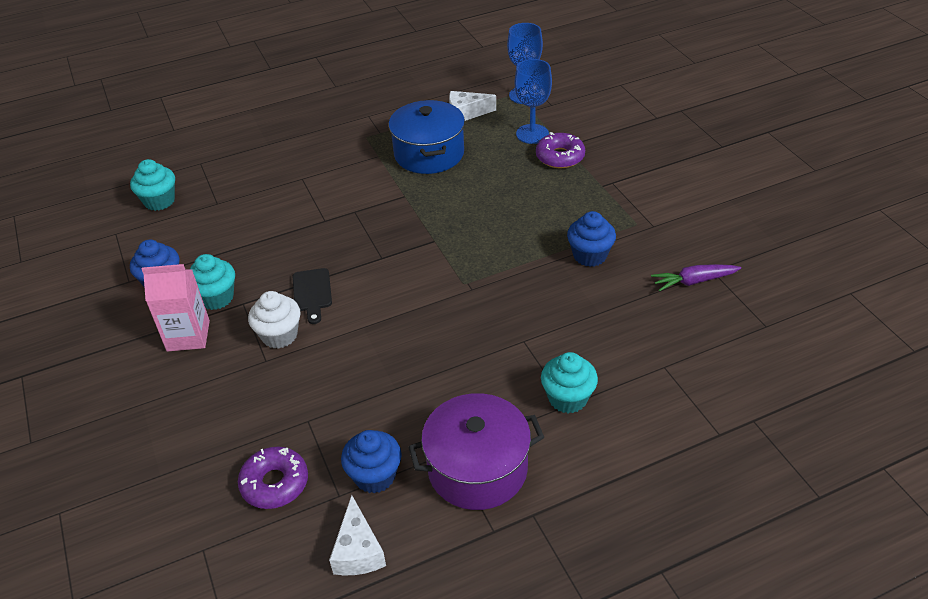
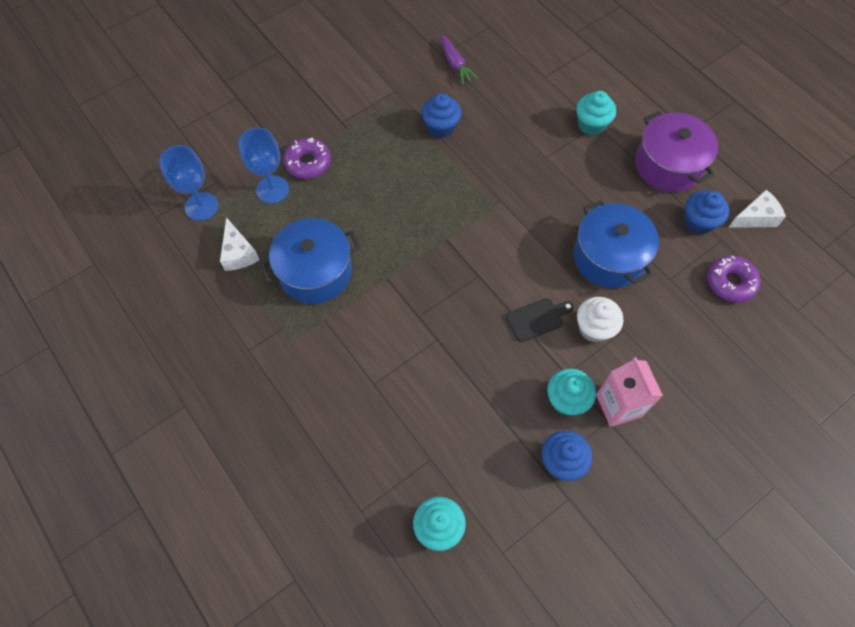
camera: 105 degrees left, 20 degrees up
none -> blue pot [573,200,659,288]

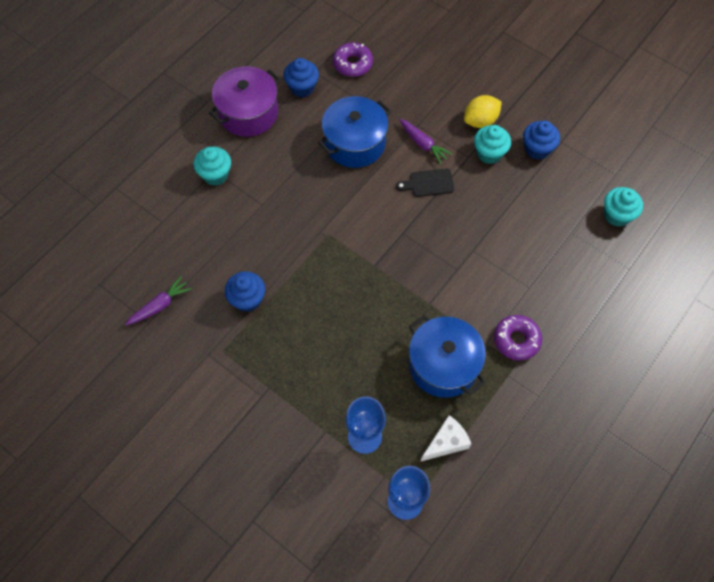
camera: 105 degrees left, 0 degrees up
purple donut [284,138,331,179] -> purple donut moved to [494,315,542,361]
black cutting board [506,298,574,342] -> black cutting board turned 60 degrees counterclockwise [396,169,454,197]
white cupcake [577,297,624,343] -> purple carrot [400,119,452,164]
pink carton [596,357,663,427] -> yellow lemon [464,95,502,128]
white cheese [728,190,786,228] -> none

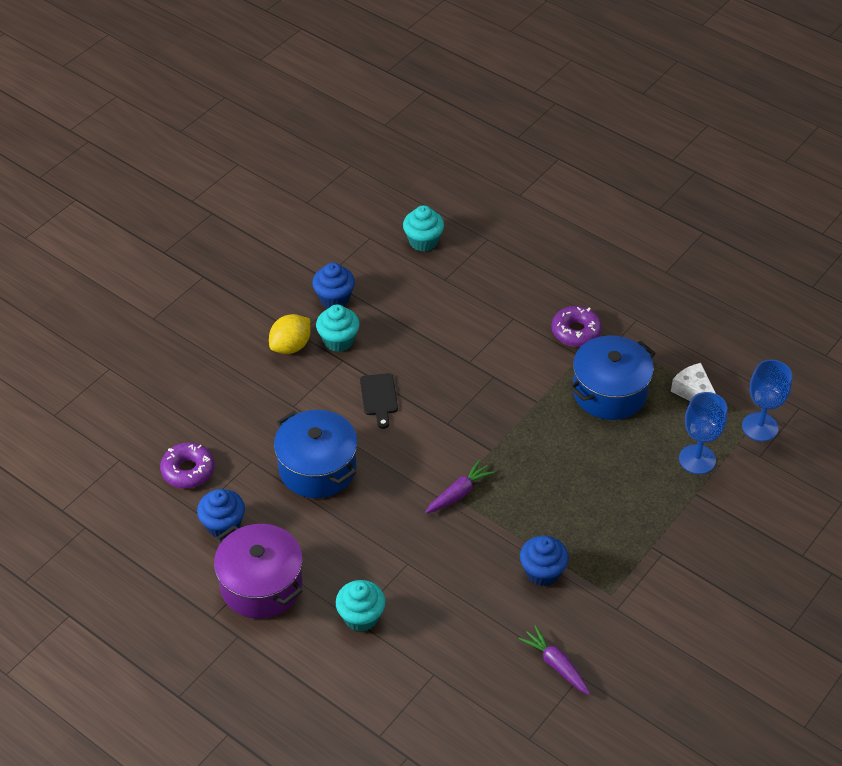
camera: 90 degrees left, 15 degrees down
purple carrot [400,119,452,164] -> purple carrot moved to [425,460,495,514]
yellow lemon [464,95,502,128] -> yellow lemon turned 75 degrees clockwise [269,314,311,354]

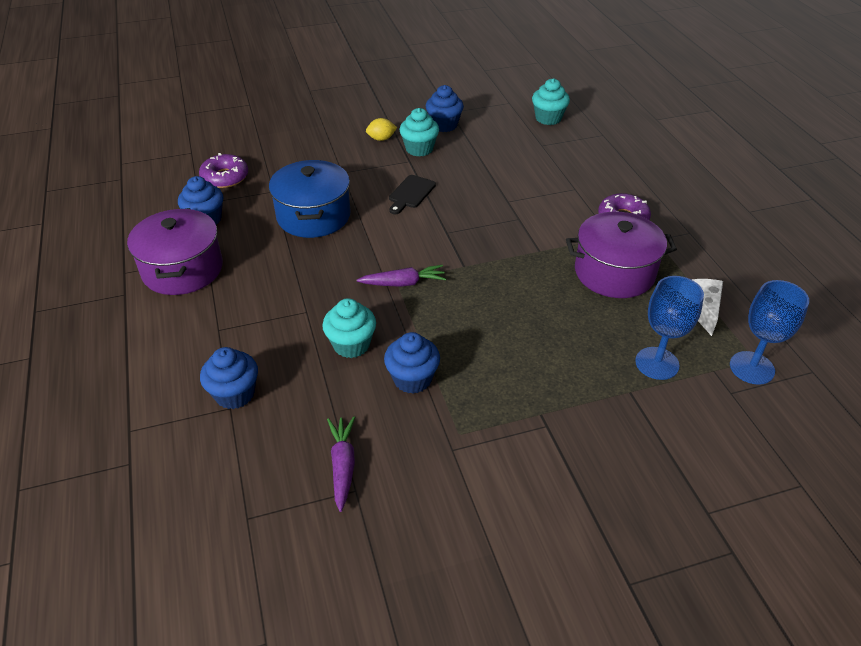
camera: 35 degrees right, 5 degrees down
yellow lemon [269,314,311,354] -> yellow lemon [366,118,397,141], size x0.66
turquoise cupcake [336,580,386,632] -> turquoise cupcake moved to [322,298,376,358]
blue pot [569,336,656,420] -> purple pot [566,212,677,298]
none -> blue cupcake [200,347,258,409]

